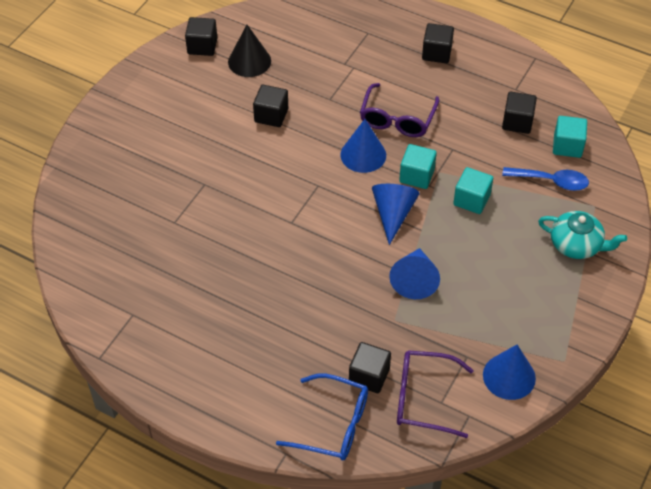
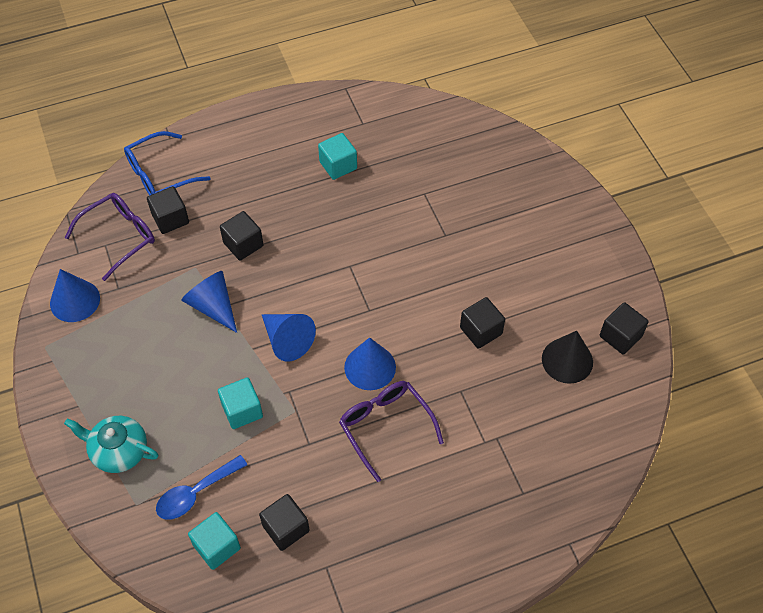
camera: 130 degrees right, 5 degrees up
turquoise cube [399,144,437,189] -> turquoise cube moved to [318,133,357,180]
black cube [422,23,454,63] -> black cube moved to [220,211,263,261]
turquoise teapot [538,211,627,259] -> turquoise teapot turned 45 degrees clockwise [64,416,159,473]

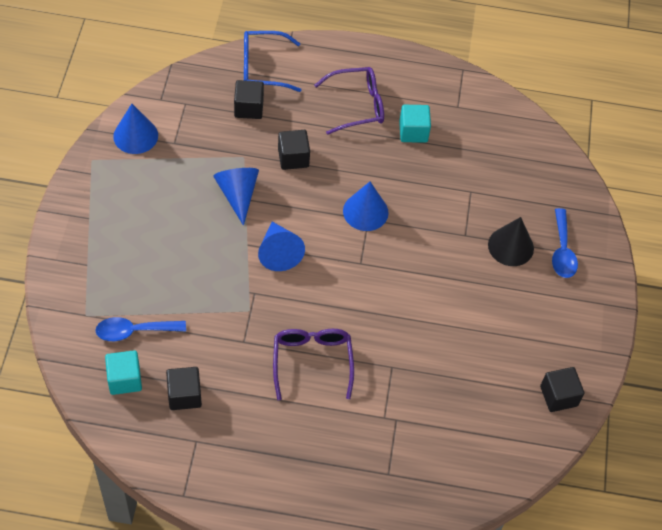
camera: 25 degrees right, 0 degrees up
turquoise teapot [64,416,159,473] -> none
purple glasses [65,193,155,281] -> purple glasses moved to [314,67,384,135]
turquoise cube [218,377,263,429] -> none
blue cone [344,337,396,390] -> blue cone moved to [343,182,389,231]
black cube [460,297,505,349] -> none
black cone [542,331,593,384] -> black cone moved to [488,217,534,266]
none -> blue spoon [552,208,578,278]

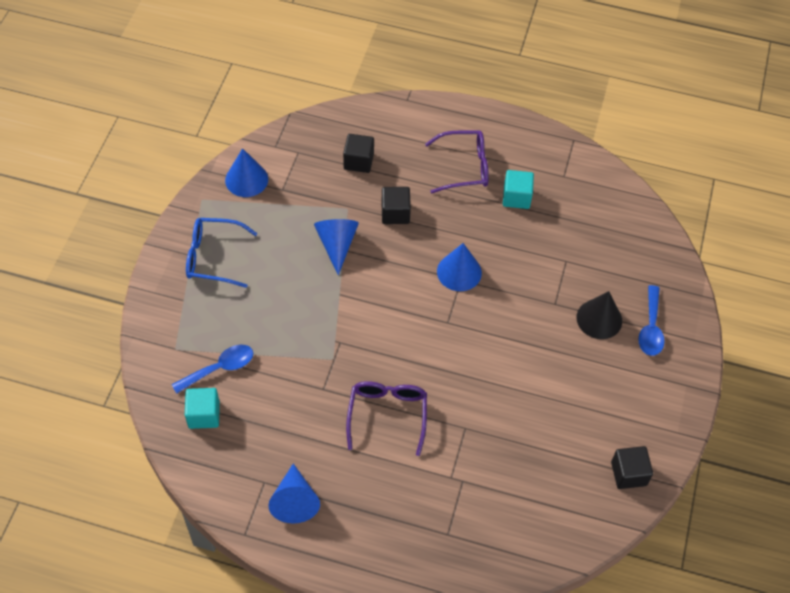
camera: 10 degrees right, 0 degrees up
blue spoon [95,317,186,341] -> blue spoon turned 150 degrees clockwise [172,345,253,394]
black cube [166,367,202,410] -> none
blue glasses [244,31,301,92] -> blue glasses moved to [186,218,257,288]
blue cone [258,222,305,271] -> blue cone moved to [268,464,320,523]

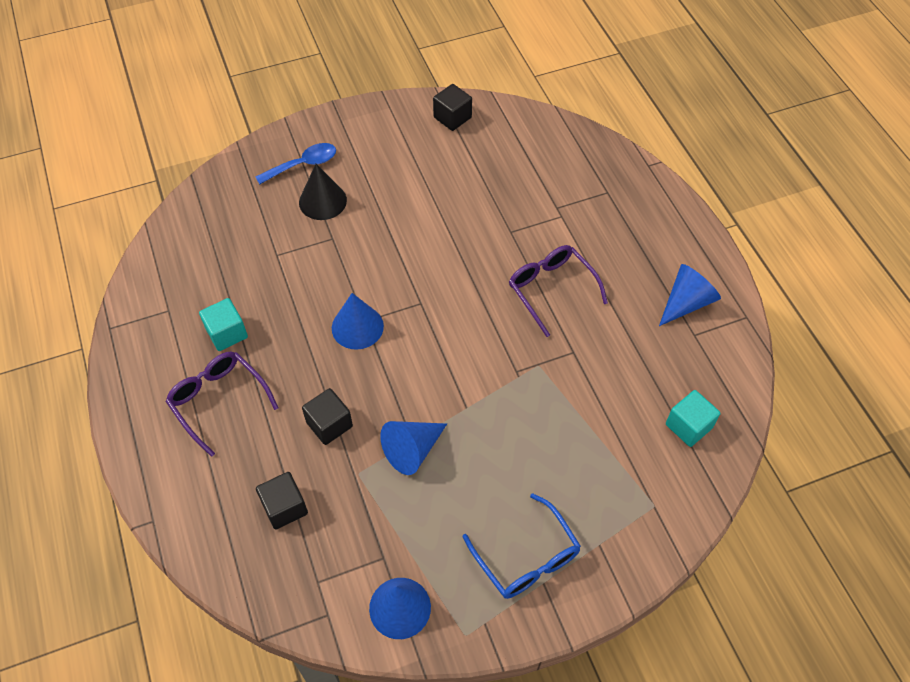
camera: 125 degrees left, 0 degrees up
blue spoon [172,345,253,394] -> none
purple glasses [346,381,427,456] -> purple glasses turned 90 degrees clockwise [509,245,608,337]

